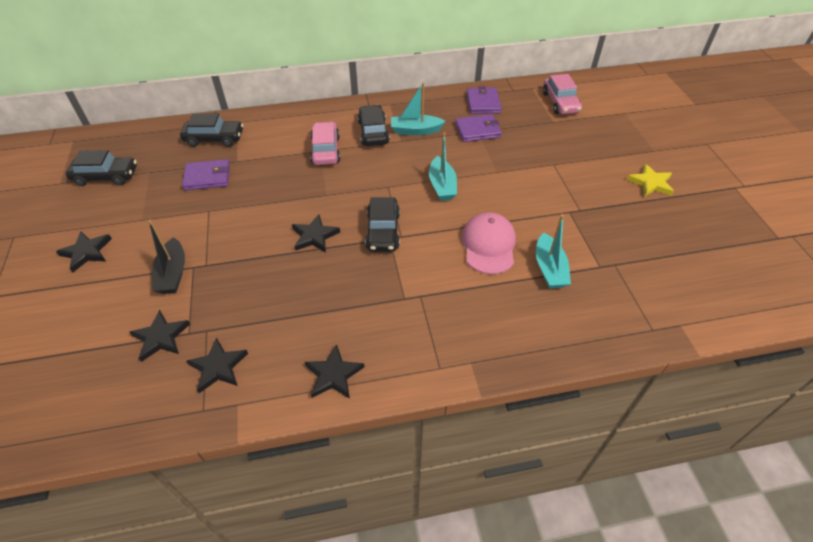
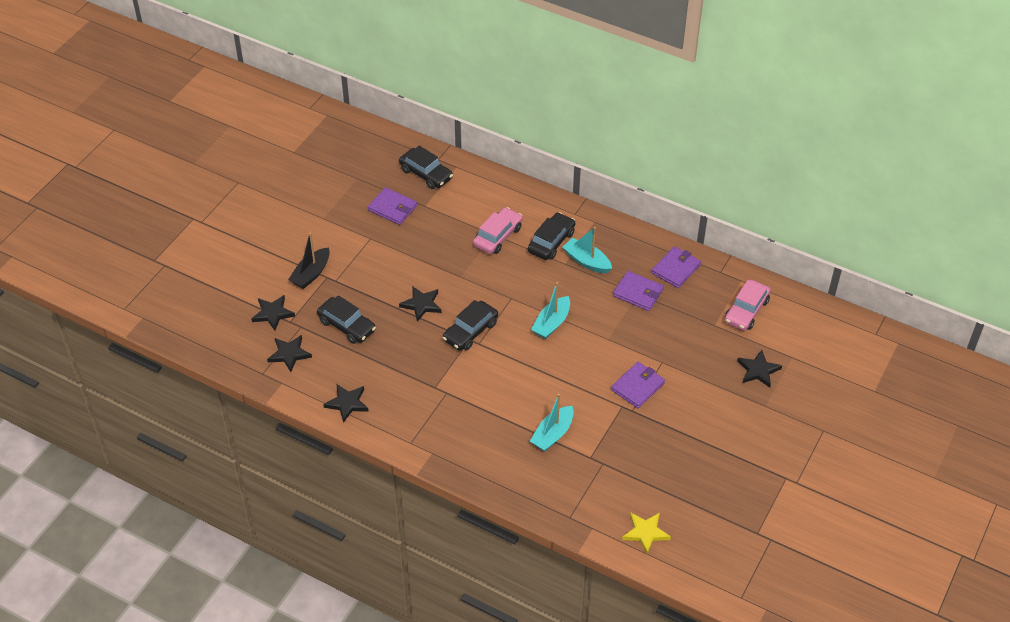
camera: 40 degrees right, 0 degrees up
black star [56,231,112,272] -> black star moved to [737,350,782,388]
black car [66,150,137,186] -> black car moved to [317,295,376,344]
pink cap [461,212,516,274] -> none
yellow star [627,164,674,197] -> yellow star moved to [622,512,671,555]
none -> purple wallet [611,362,665,408]

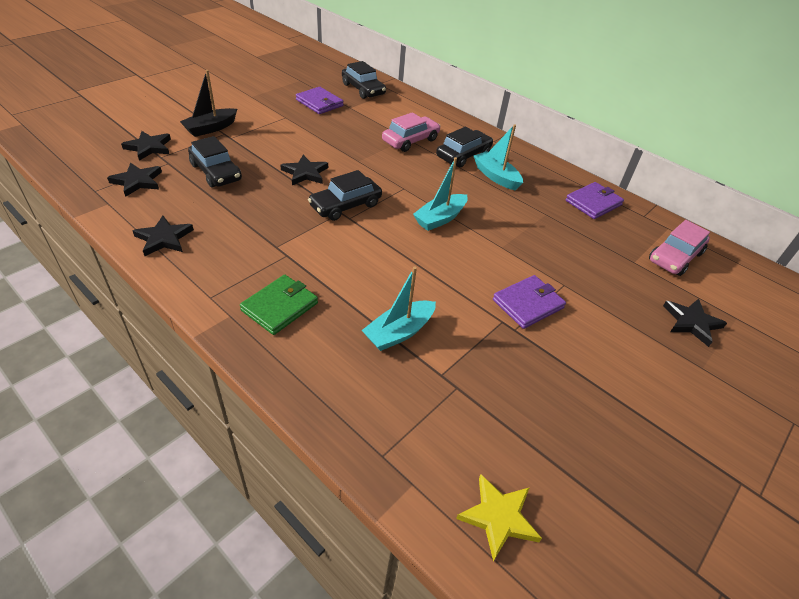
camera: 10 degrees right, 5 degrees down
purple wallet [613,271,664,311] -> none
none -> green wallet [240,275,318,335]

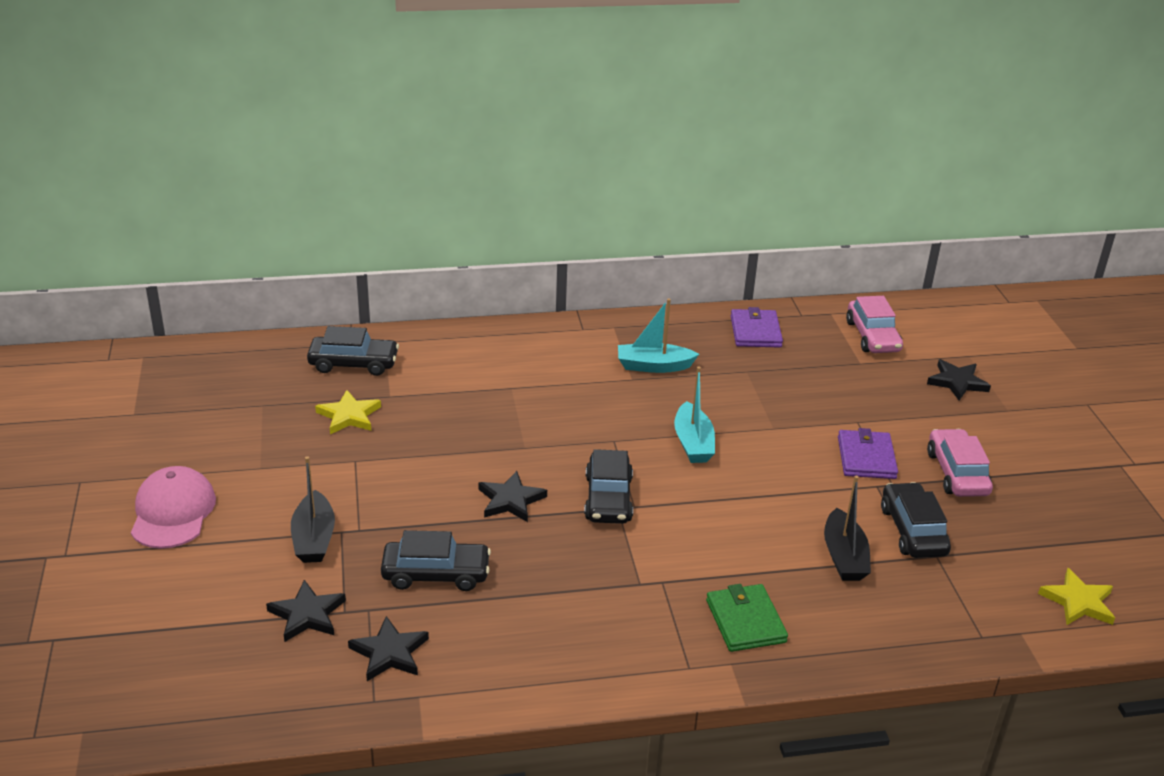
camera: 50 degrees left, 10 degrees down
black star [132,215,194,256] -> none
purple wallet [296,87,344,114] -> yellow star [315,390,381,434]
turquoise boat [362,267,436,351] -> black boat [824,476,871,581]
pink car [382,112,441,152] -> pink car moved to [927,429,993,497]
black car [436,127,493,168] -> black car moved to [881,482,951,558]
none -> pink cap [131,466,216,549]

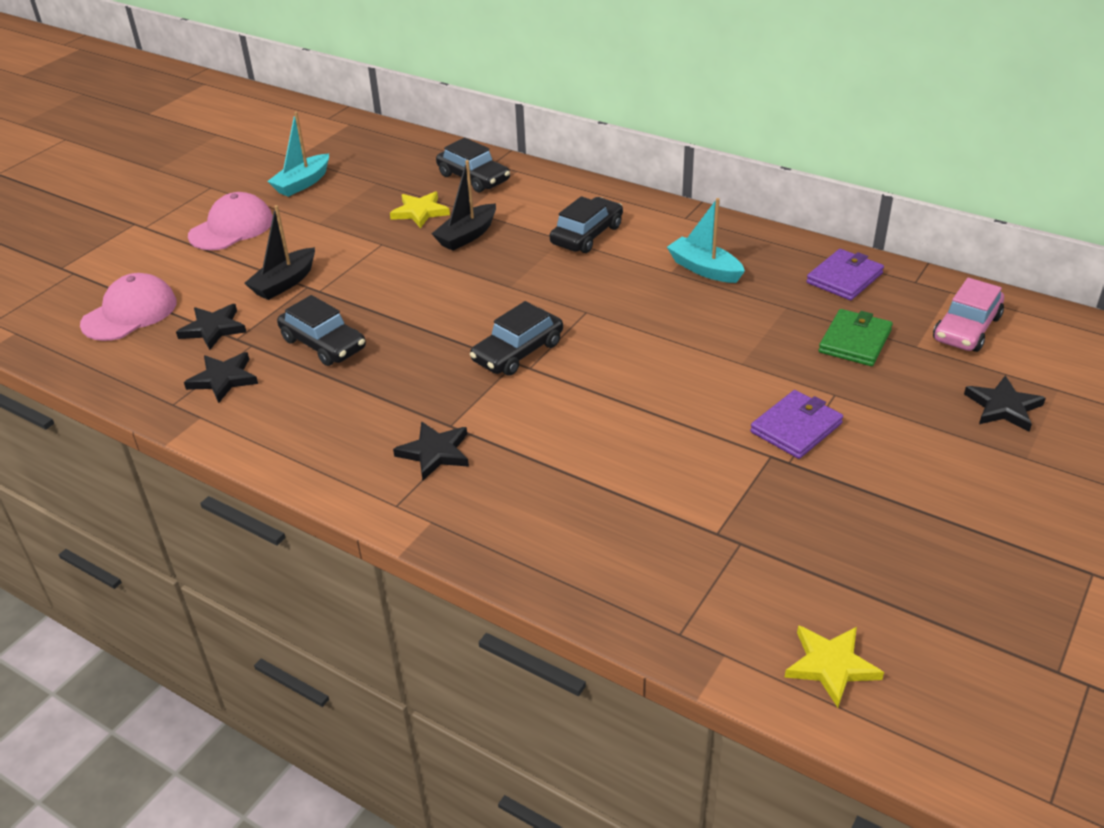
camera: 45 degrees right, 5 degrees up
black star [478,471,547,522] -> black star moved to [393,421,469,480]
turquoise boat [674,367,715,463] -> turquoise boat moved to [267,112,329,197]
green wallet [706,584,788,652] -> green wallet moved to [819,309,893,366]
black boat [824,476,871,581] -> black boat moved to [432,160,496,251]
black car [881,482,951,558] -> black car moved to [550,196,623,253]
pink car [927,429,993,497] -> none
none -> pink cap [80,273,177,341]

